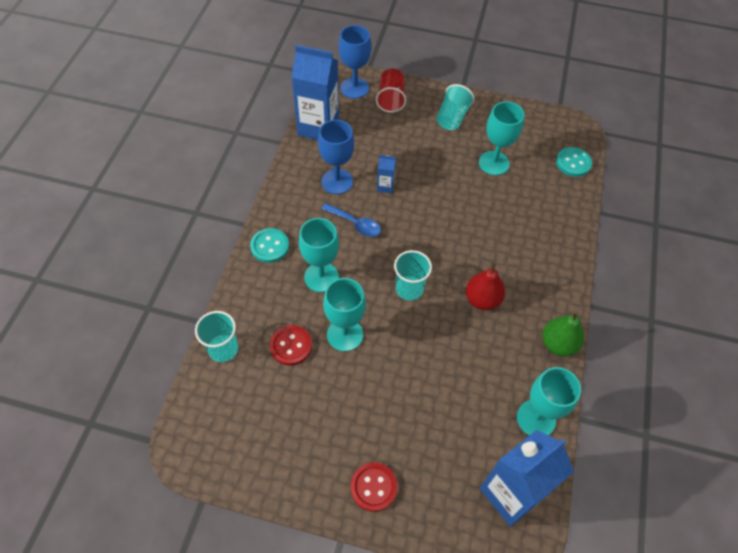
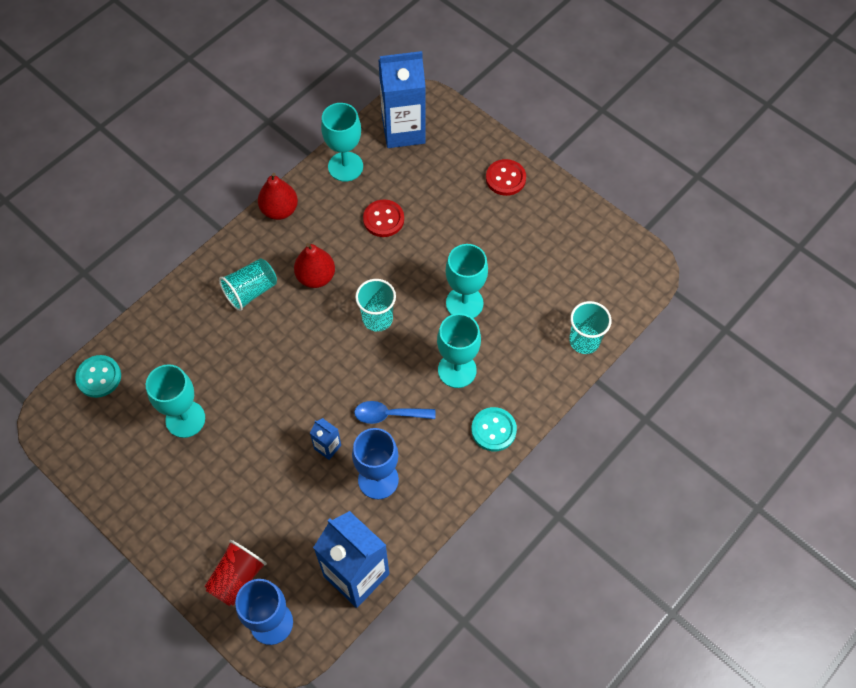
camera: 150 degrees left, 5 degrees up
red button [270,325,312,365] -> red button moved to [363,199,404,237]
blue spoon [321,203,381,237] -> blue spoon turned 60 degrees counterclockwise [354,401,435,424]
turquoise cup [436,84,474,130] -> turquoise cup moved to [219,258,277,311]
green pear [542,311,584,357] -> red pear [258,173,298,220]

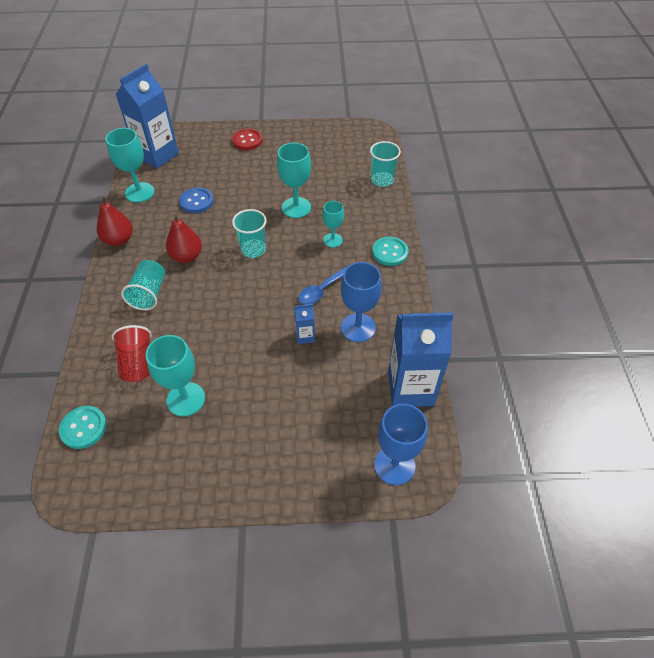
camera: 45 degrees left, 10 degrees down
red cup [204,540,267,606] -> red cup moved to [112,325,152,382]
red button [363,199,404,237] -> blue button [179,187,214,213]
turquoise goblet [437,313,481,388] -> turquoise goblet [322,201,344,248], size x0.63

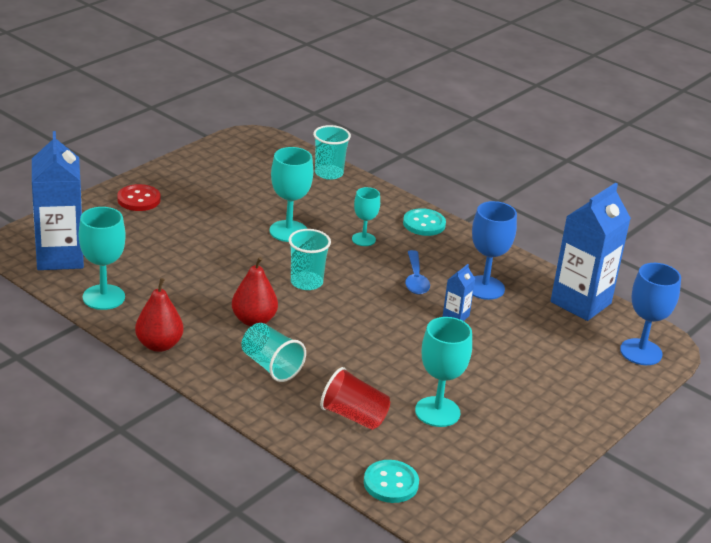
camera: 50 degrees left, 20 degrees down
blue button [179,187,214,213] -> none

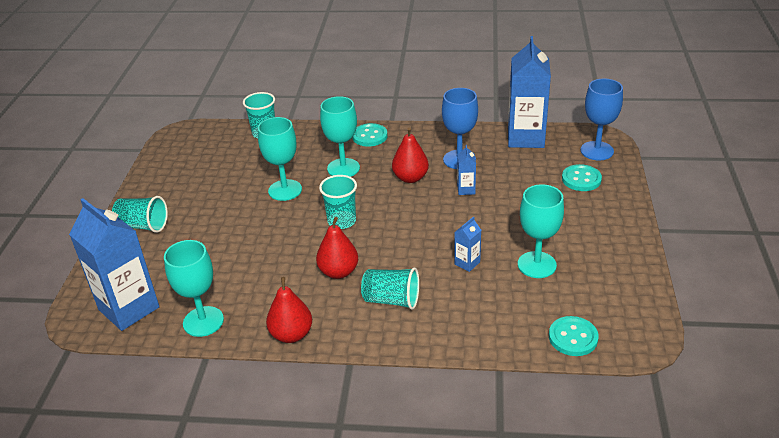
camera: 30 degrees left, 5 degrees up
red button [117,184,160,211] -> turquoise cup [112,196,168,233]
red cup [320,367,390,430] -> none
turquoise goblet [352,187,380,246] -> turquoise goblet [320,96,360,177], size x1.60
blue spoon [405,250,430,295] -> red pear [392,127,429,183]
none -> blue carton [454,216,481,272]
none -> turquoise button [562,164,602,191]

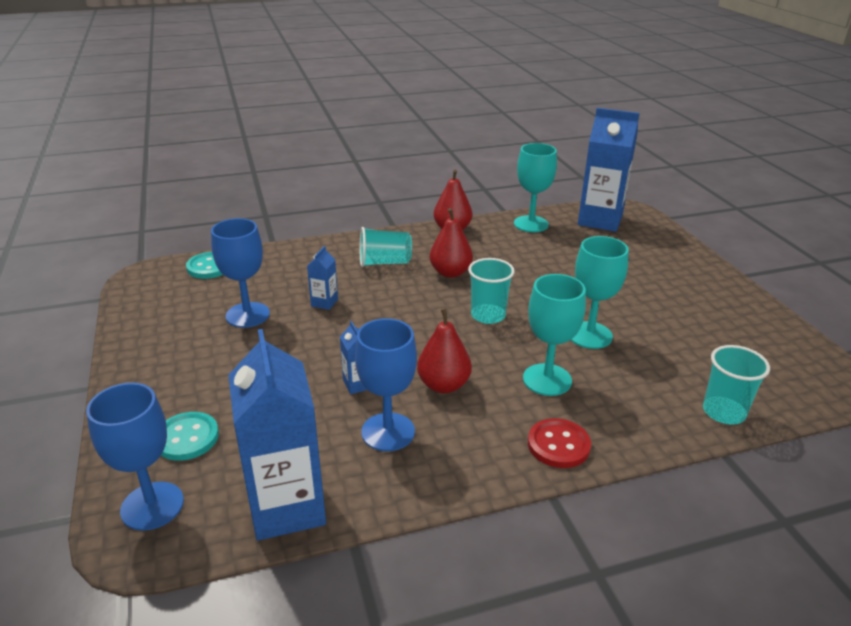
camera: 155 degrees right, 5 degrees down
turquoise cup [112,196,168,233] -> none
turquoise button [352,123,387,147] -> red button [528,418,591,468]
turquoise goblet [518,184,564,278] -> blue goblet [211,218,270,328]

